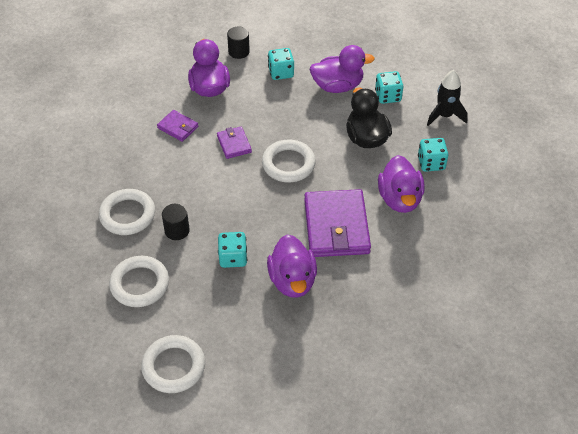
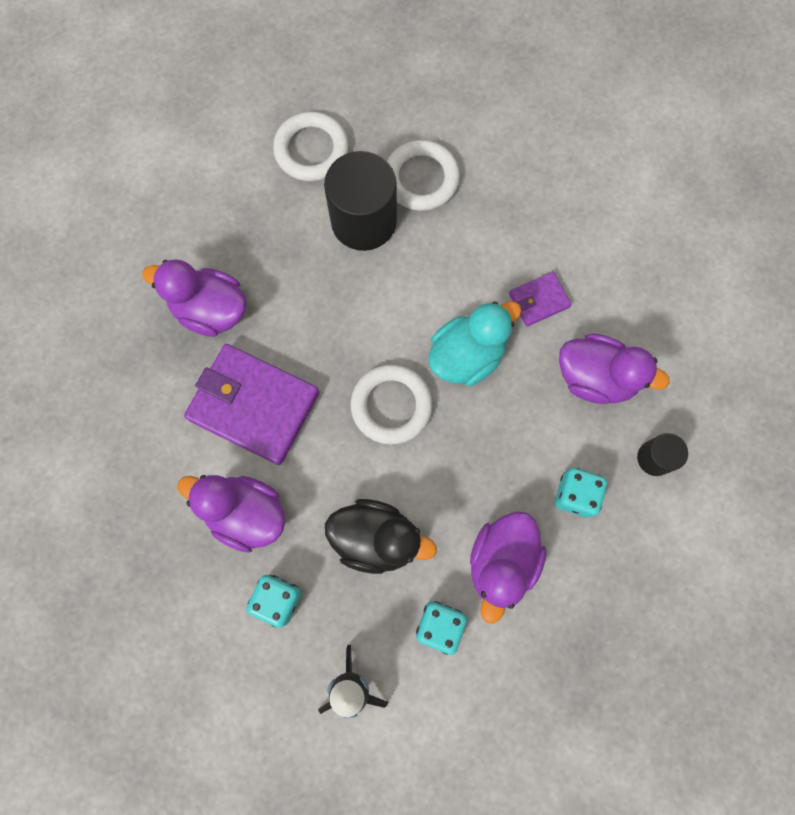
camera: 120 degrees right, 25 degrees up
white ring [141,335,205,393] -> none
black cylinder [162,204,190,240] -> black cylinder [324,151,397,251], size x1.96
purple wallet [217,127,252,159] -> turquoise duck [428,301,521,386]
turquoise dice [218,232,247,268] -> none

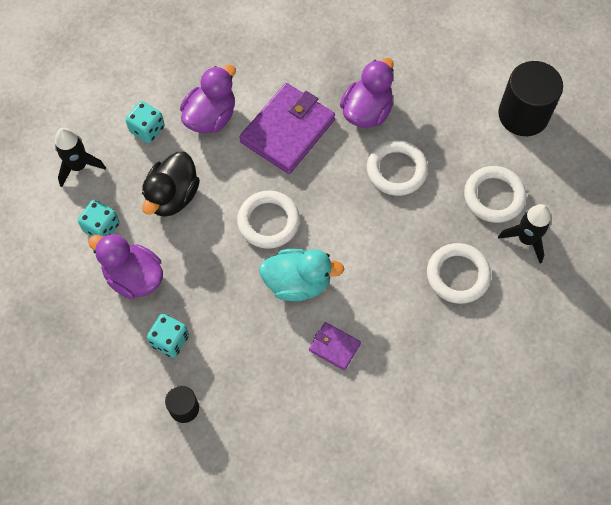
camera: 100 degrees right, 10 degrees down
black cylinder [324,151,397,251] -> black cylinder moved to [498,61,563,136]
turquoise duck [428,301,521,386] -> turquoise duck turned 60 degrees counterclockwise [259,249,344,301]
purple wallet [509,272,572,326] -> purple wallet turned 45 degrees counterclockwise [309,322,361,371]
purple duck [559,333,670,404] -> none
none -> white ring [367,140,428,196]
none -> black rocket [498,204,551,263]

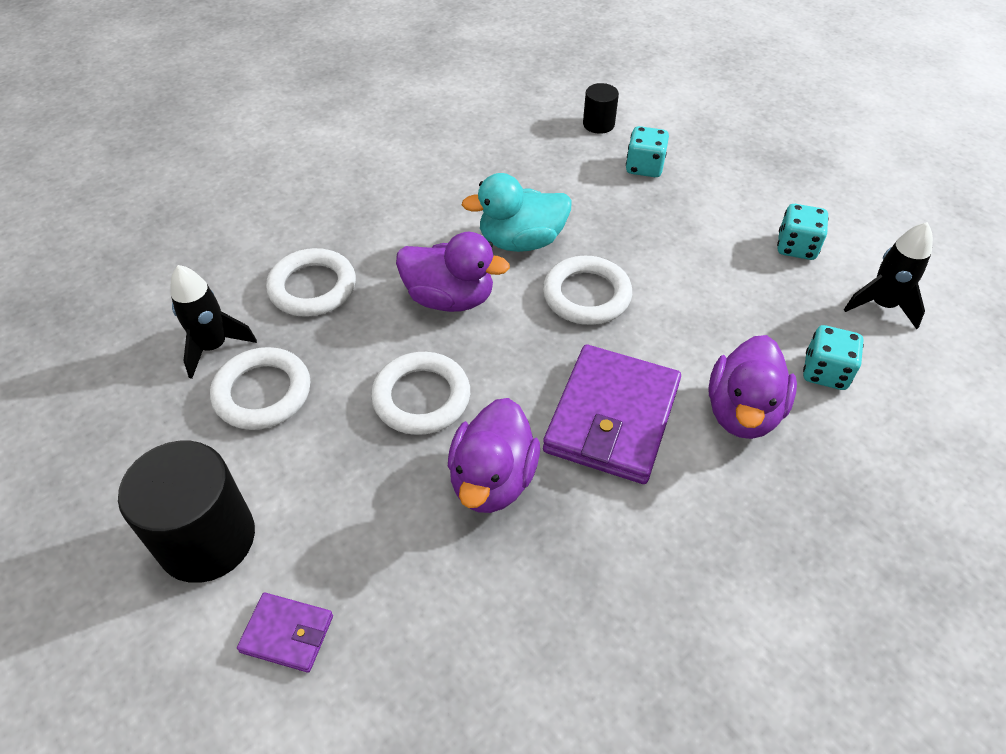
camera: 165 degrees right, 15 degrees down
purple duck [88,233,163,299] -> purple duck moved to [396,232,510,312]
black duck [142,152,200,217] -> none
purple wallet [309,322,361,371] -> purple wallet moved to [237,593,333,672]

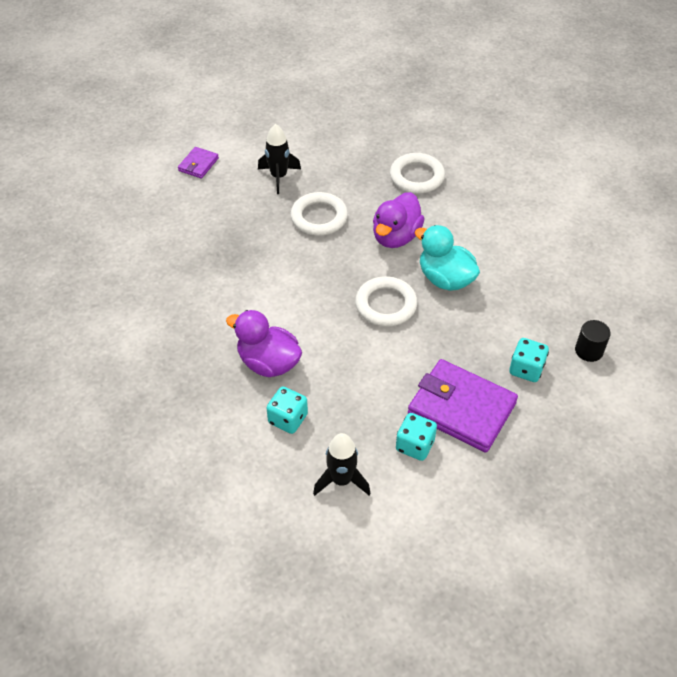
camera: 100 degrees right, 0 degrees up
black cylinder [118,441,255,583] -> none
black rocket [170,265,257,379] -> black rocket moved to [258,124,301,194]
white ring [210,347,310,430] -> none
purple duck [448,398,540,513] -> none
turquoise duck [462,173,572,252] -> turquoise duck turned 45 degrees counterclockwise [415,225,480,291]
purple wallet [543,344,681,484] -> purple wallet moved to [408,359,518,453]

